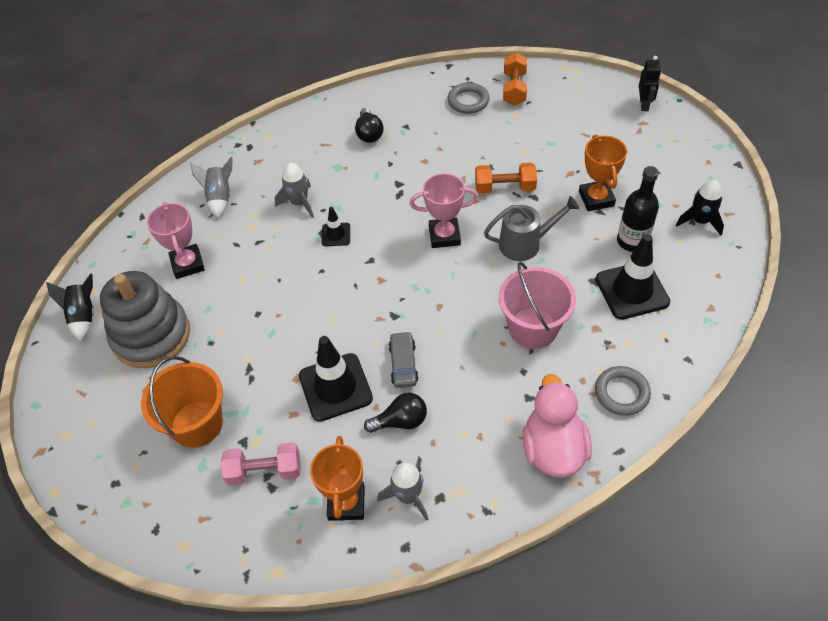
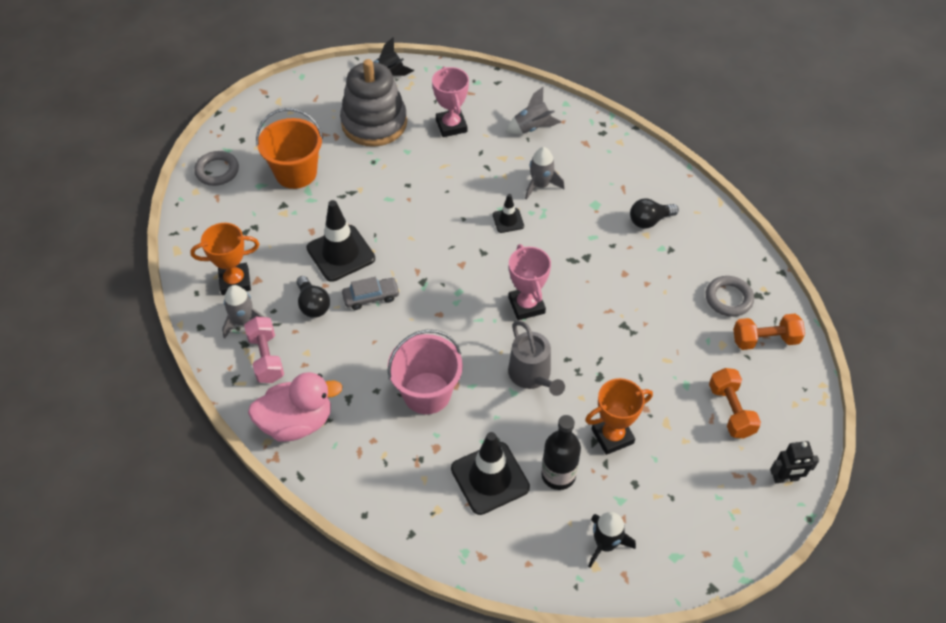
camera: 75 degrees right, 0 degrees up
pink trophy [147,202,205,279] -> pink trophy turned 75 degrees counterclockwise [432,67,469,137]
pink dumbbell [221,442,301,486] -> pink dumbbell moved to [244,317,284,383]
orange dumbbell [475,163,537,194] -> orange dumbbell moved to [709,368,761,438]
grey ring [595,366,651,416] -> grey ring moved to [194,151,239,186]

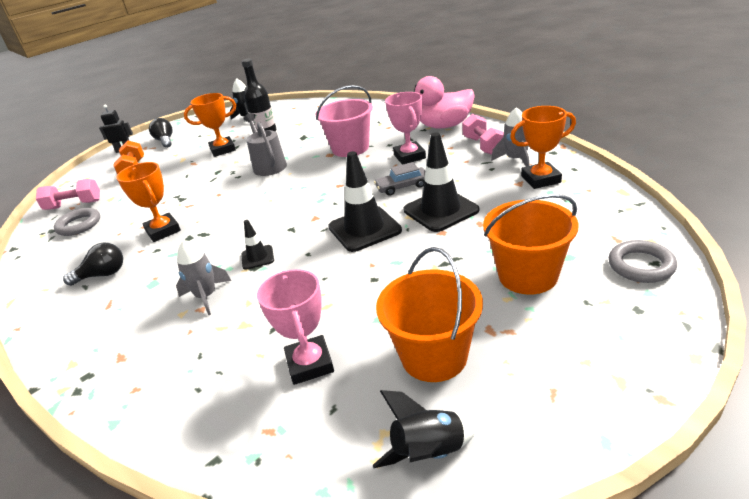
camera: 175 degrees left, 20 degrees down
black light bulb [297,276,330,318] -> black light bulb moved to [149,118,172,148]
grey stacking toy [340,59,407,147] -> orange bucket [376,247,483,382]
black traffic cone [451,432,530,515] -> black traffic cone moved to [328,151,402,252]
grey rocket [506,87,561,134] -> none
pink trophy [509,244,551,320] -> pink trophy moved to [385,92,426,165]
orange dumbbell [733,314,805,350] -> pink dumbbell [36,179,100,210]
none -> orange trophy [116,162,181,242]

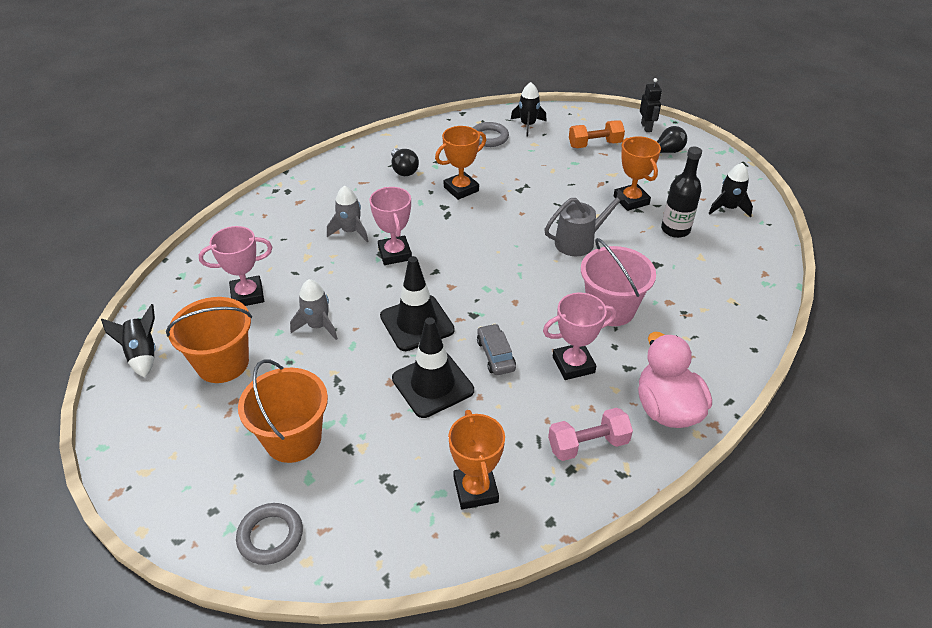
camera: 85 degrees right, 10 degrees up
pink dumbbell [36,179,100,210] -> black rocket [511,82,546,137]
black traffic cone [241,220,274,270] -> pink trophy [369,187,412,265]
grey rocket [491,107,529,167] -> grey rocket moved to [290,279,338,340]

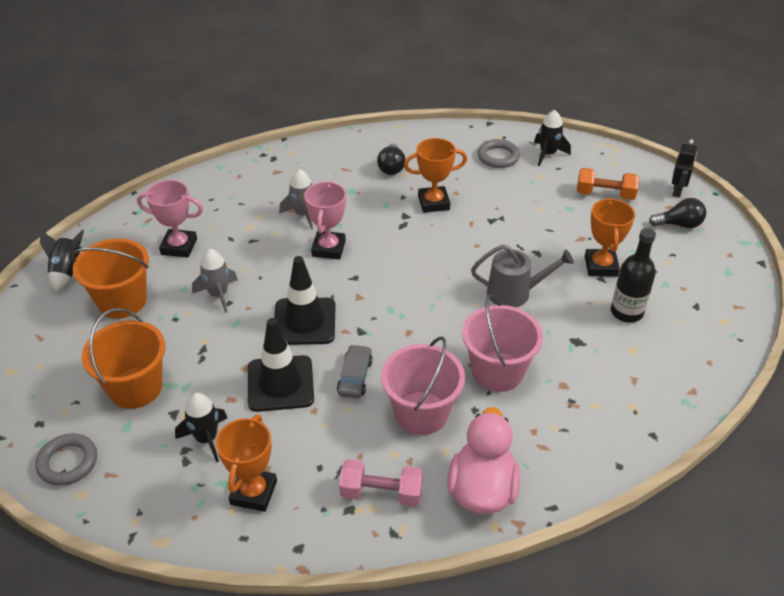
camera: 25 degrees right, 0 degrees up
pink trophy [543,293,617,380] -> pink bucket [381,336,465,435]
black rocket [708,163,753,218] -> black rocket moved to [175,393,227,462]

